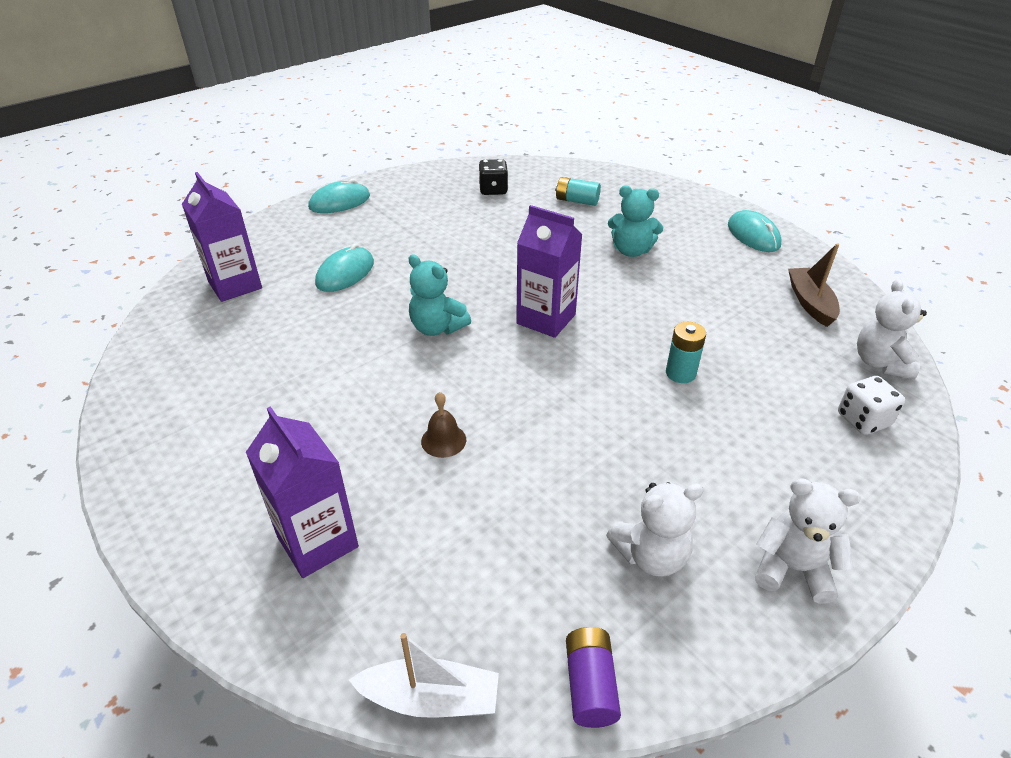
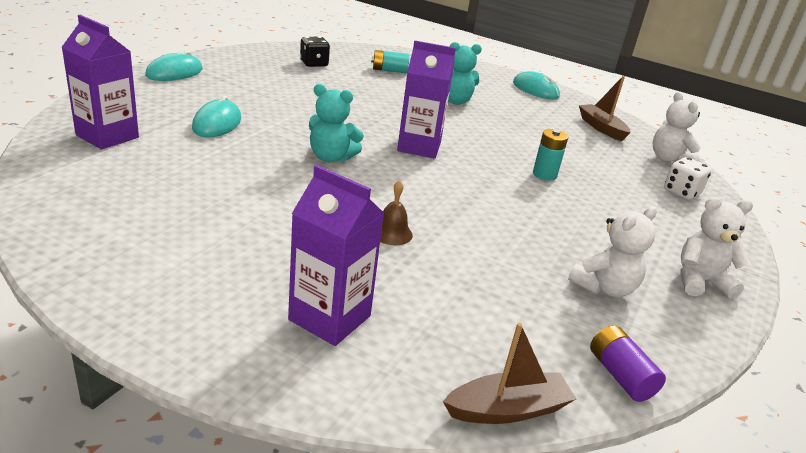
camera: 25 degrees left, 10 degrees down
white boat [349,633,499,718] -> brown boat [443,323,576,424]

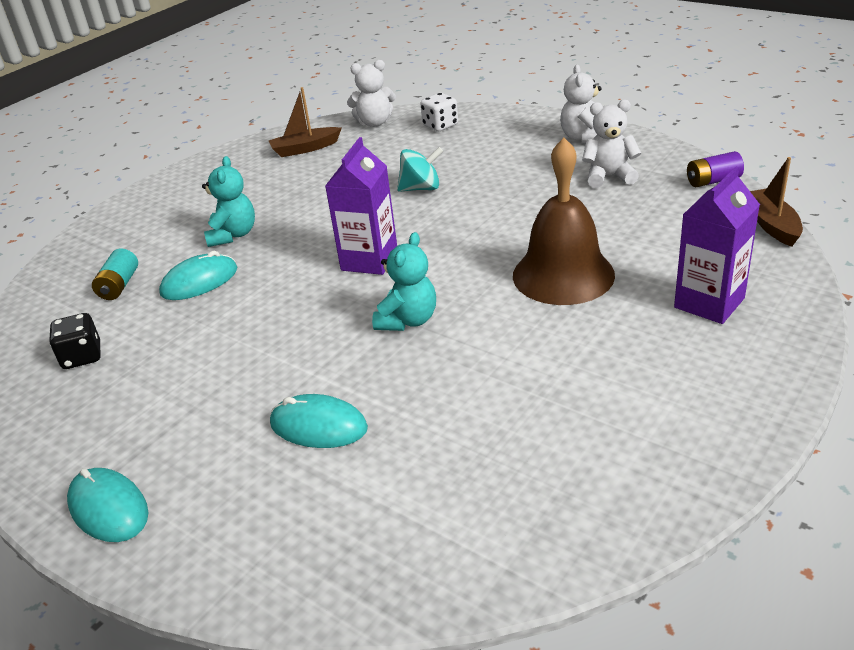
camera: 75 degrees left, 5 degrees up
purple carton [62,15,139,150] -> none
brown bell [380,180,413,245] -> brown bell [513,138,615,305], size x2.47
turquoise mouse [513,71,560,100] -> turquoise mouse moved to [159,251,237,300]
turquoise battery [533,129,568,181] -> turquoise spinning top [397,147,443,192]
white teddy bear [568,206,657,297] -> white teddy bear turned 60 degrees counterclockwise [582,100,641,188]

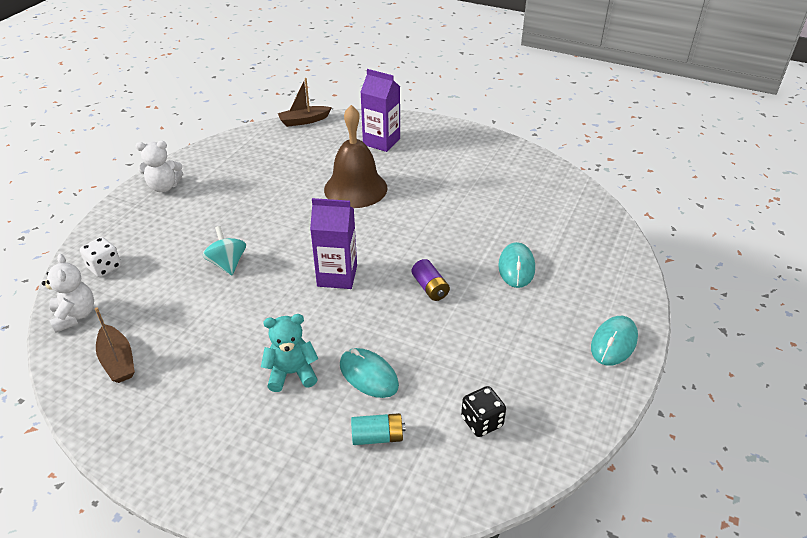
camera: 105 degrees left, 5 degrees up
turquoise teddy bear [372,232,436,331] -> none
white teddy bear [582,100,641,188] -> none
purple battery [687,151,744,187] -> purple battery moved to [412,259,450,301]

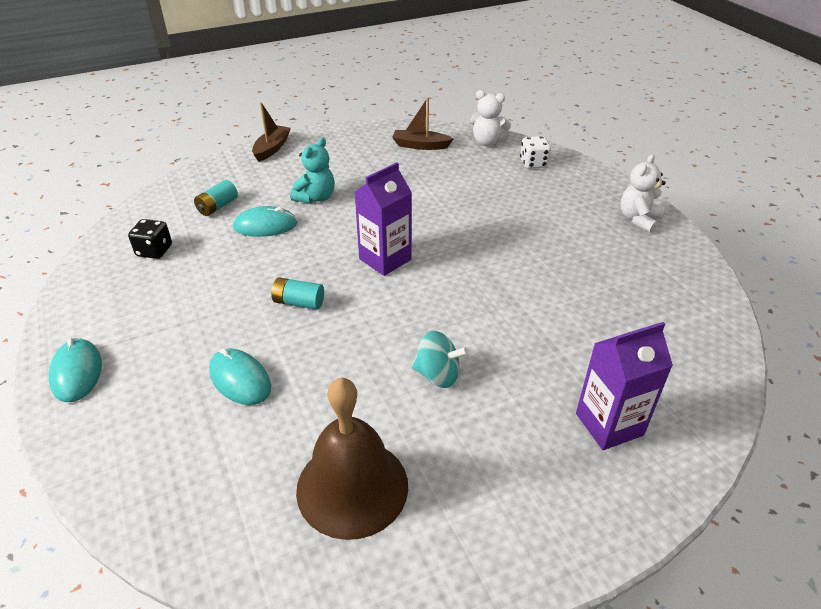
camera: 130 degrees right, 0 degrees up
turquoise spinning top [203,226,246,275] -> turquoise spinning top moved to [412,331,469,388]
brown boat [278,78,332,127] -> brown boat moved to [252,102,291,162]
brown bell [324,105,388,208] -> brown bell moved to [296,377,408,540]
purple battery [412,259,450,301] -> turquoise battery [271,278,324,310]

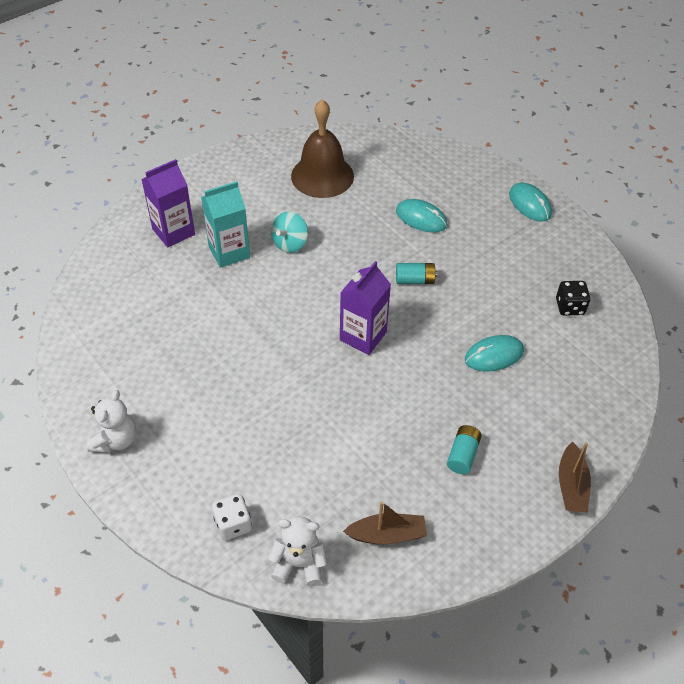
camera: 165 degrees right, 10 degrees up
turquoise battery [194,180,238,216] -> turquoise battery moved to [447,425,482,474]
turquoise teddy bear [290,137,335,203] -> none
turquoise spinning top [412,331,469,388] -> turquoise spinning top turned 60 degrees counterclockwise [271,212,308,253]
none -> turquoise carton [201,181,250,268]

